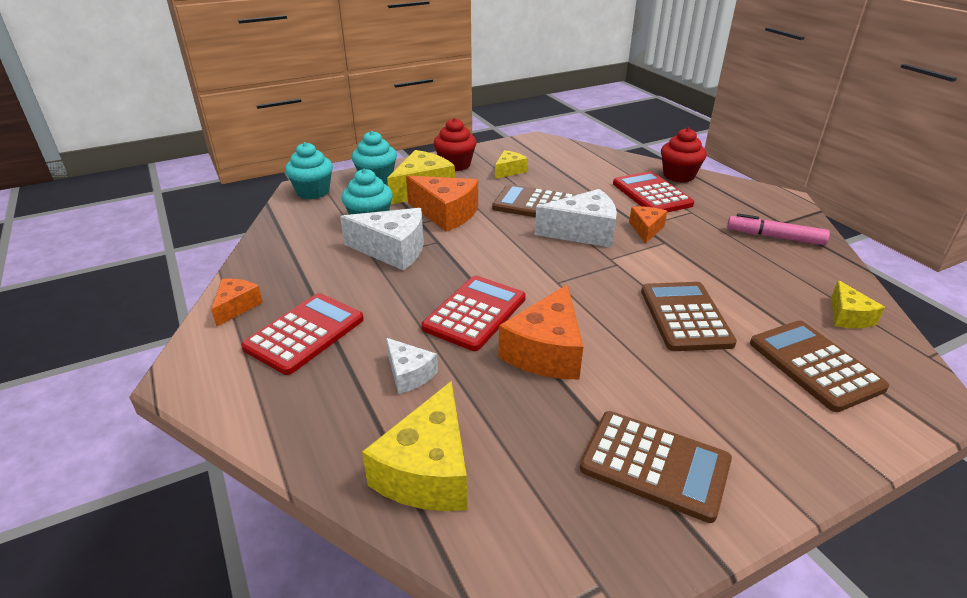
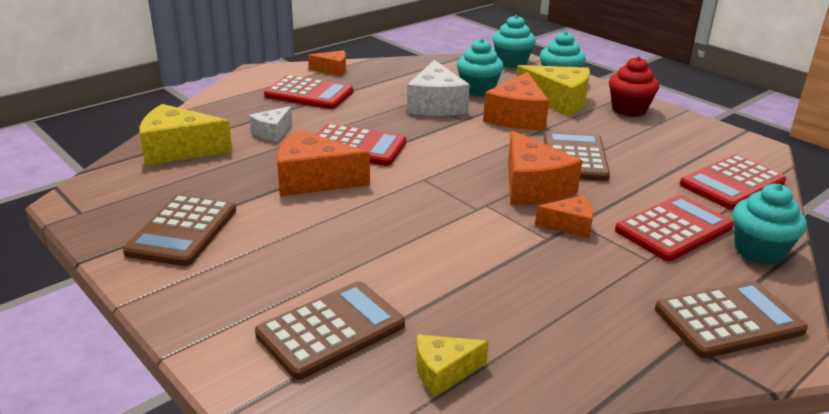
camera: 75 degrees right, 5 degrees down
yellow cheese [495,150,528,179] -> none
white cheese [535,189,617,248] -> orange cheese [508,130,582,205]
brown calculator [641,282,737,351] -> brown calculator moved to [655,281,808,358]
red cupcake [661,128,707,183] -> turquoise cupcake [733,184,807,265]
pink marker [727,213,830,245] -> none
none -> red calculator [680,155,786,210]

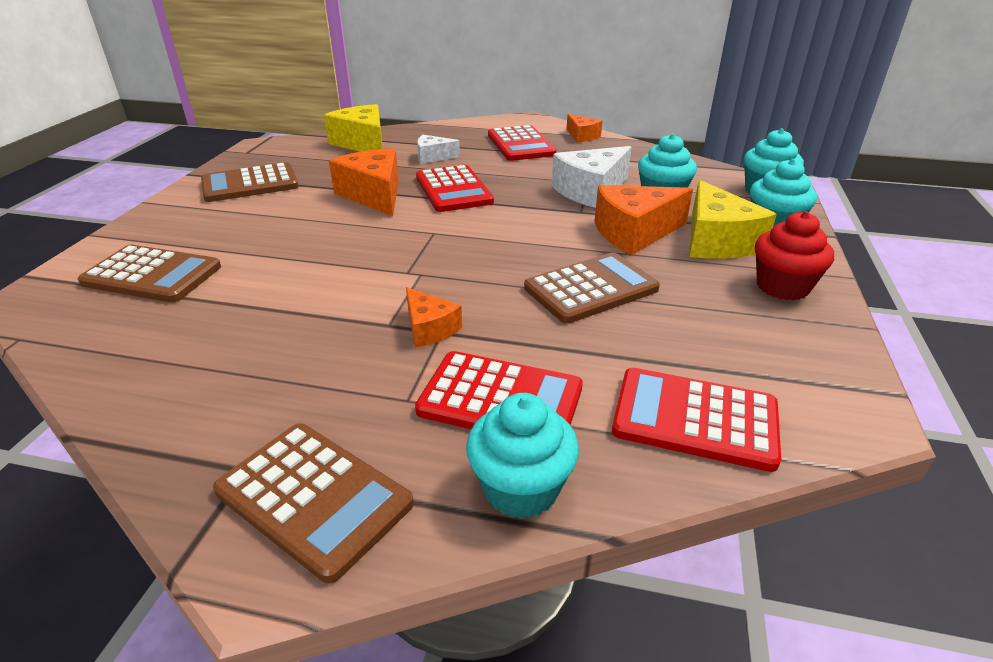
camera: 55 degrees right, 5 degrees up
yellow cheese [416,334,489,397] -> none
orange cheese [508,130,582,205] -> none

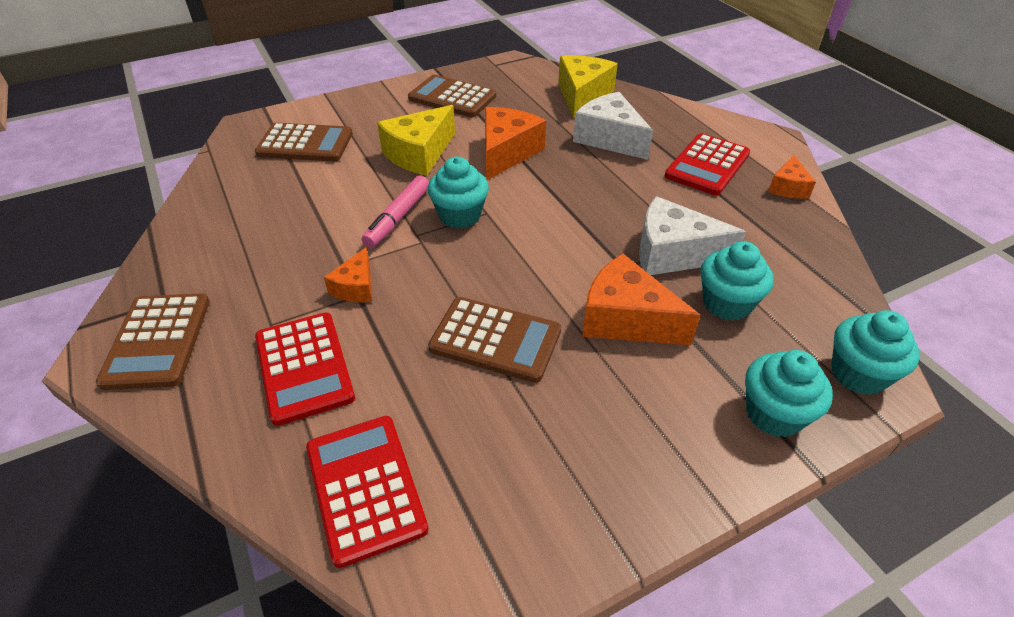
camera: 50 degrees right, 10 degrees up
brown calculator [78,245,221,303] -> brown calculator turned 60 degrees counterclockwise [255,123,353,161]
red calculator [416,165,494,212] -> none
white cheese [417,135,460,164] -> white cheese [573,92,653,160], size x1.78
turquoise cupcake [466,393,579,519] -> turquoise cupcake moved to [428,157,489,228]
yellow cheese [690,180,777,259] -> yellow cheese moved to [377,105,455,176]
red cupcake [755,211,834,300] -> none
none -> pink marker [362,175,429,248]

